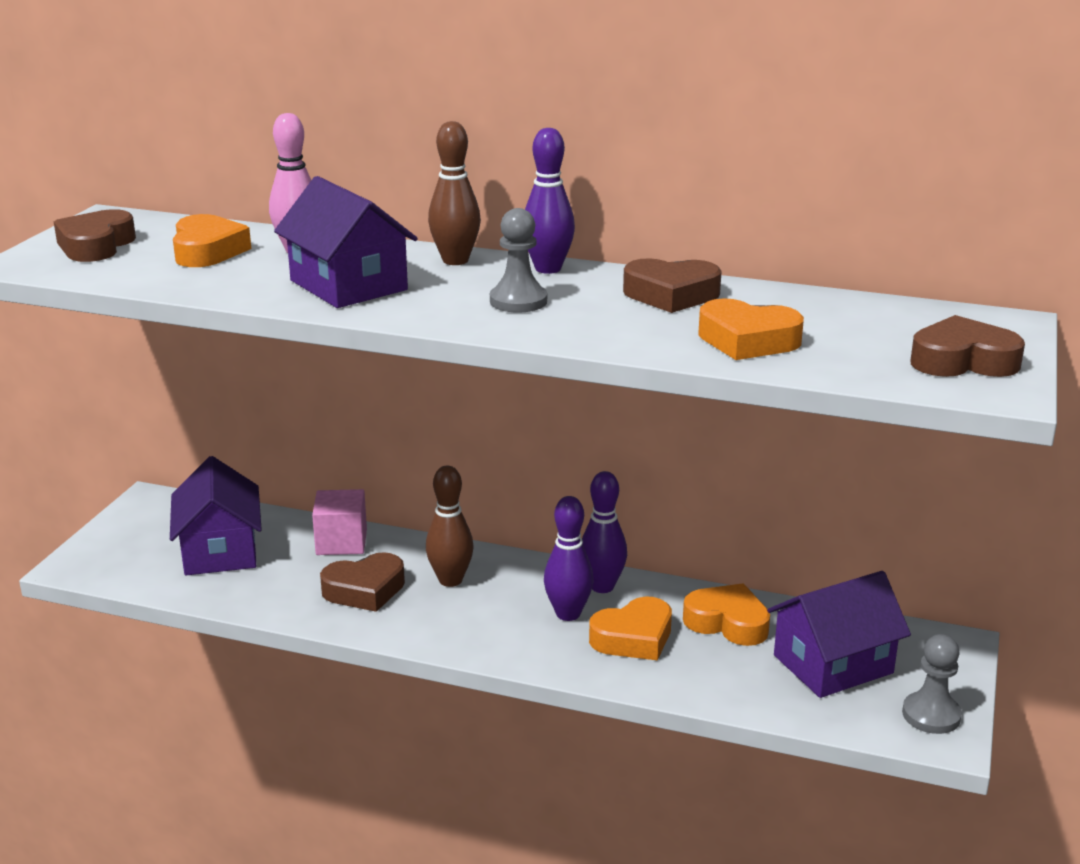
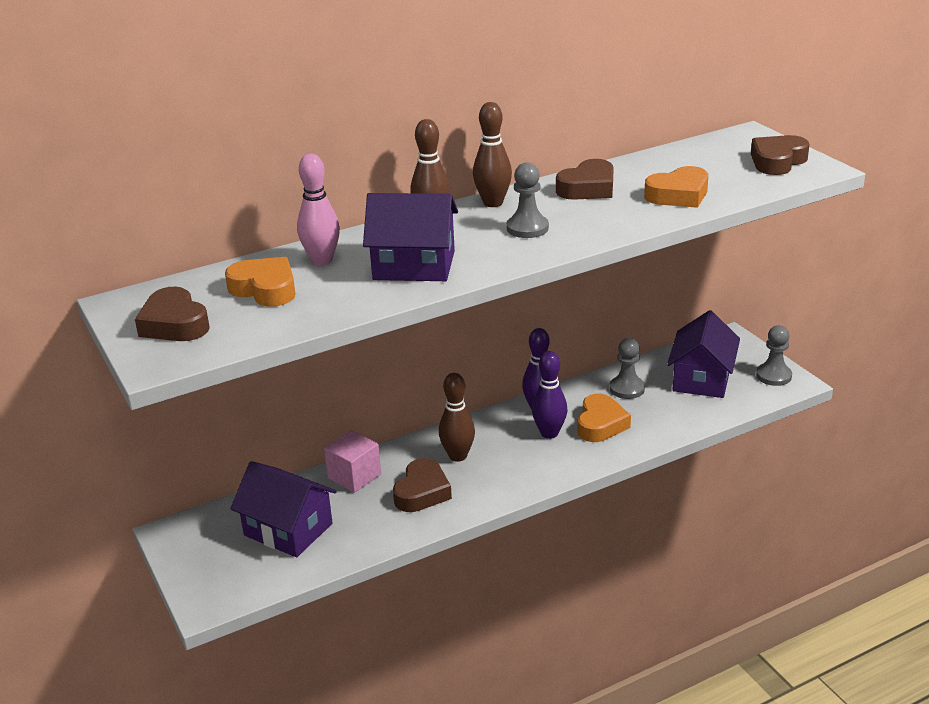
camera: 45 degrees left, 5 degrees up
purple bowling pin [525,128,575,274] -> brown bowling pin [473,102,512,207]
orange heart [683,583,770,646] -> grey pawn [610,338,645,399]

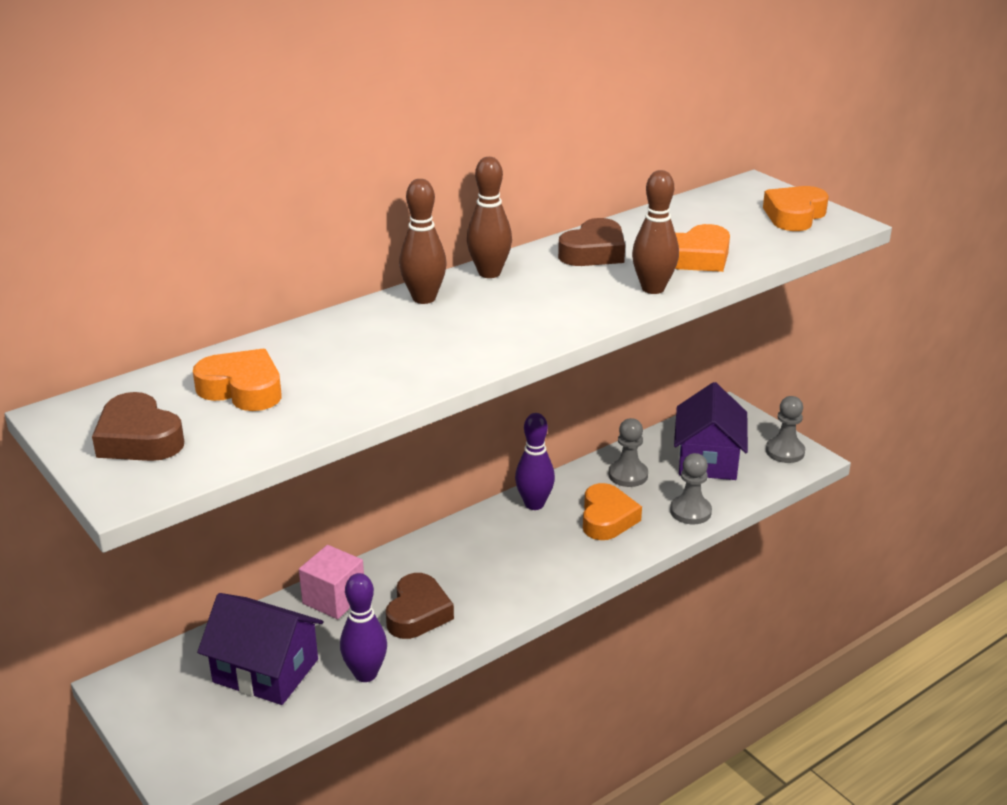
camera: 10 degrees left, 0 degrees up
pink bowling pin [297,154,340,265] -> none
purple house [363,193,458,281] -> none
brown bowling pin [439,373,475,462] -> brown bowling pin moved to [632,170,679,294]
grey pawn [507,162,549,238] -> grey pawn moved to [670,453,712,524]
purple bowling pin [532,351,567,439] -> purple bowling pin moved to [340,573,387,682]
brown heart [751,135,809,175] -> orange heart [763,186,829,231]

